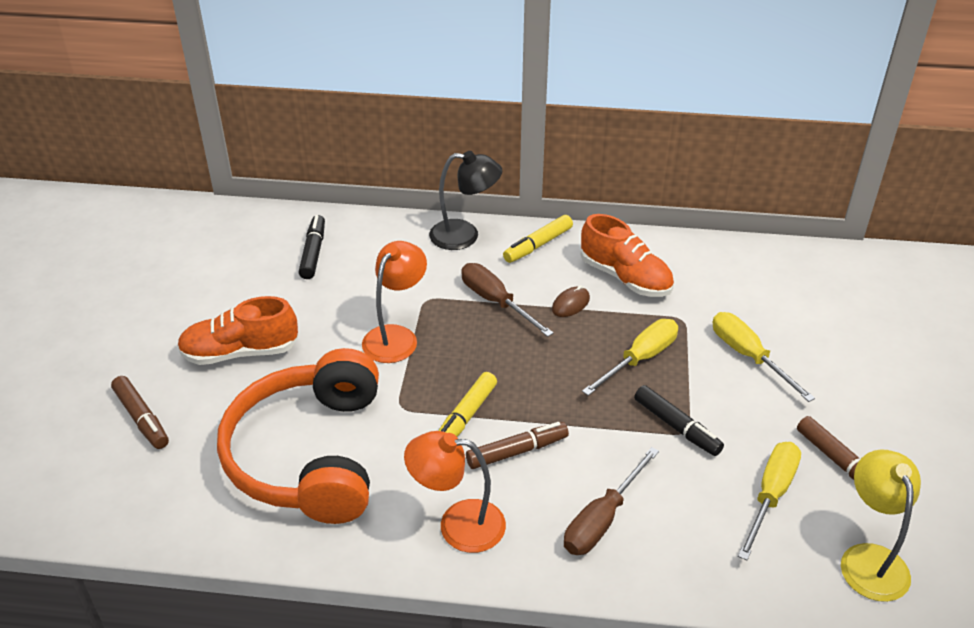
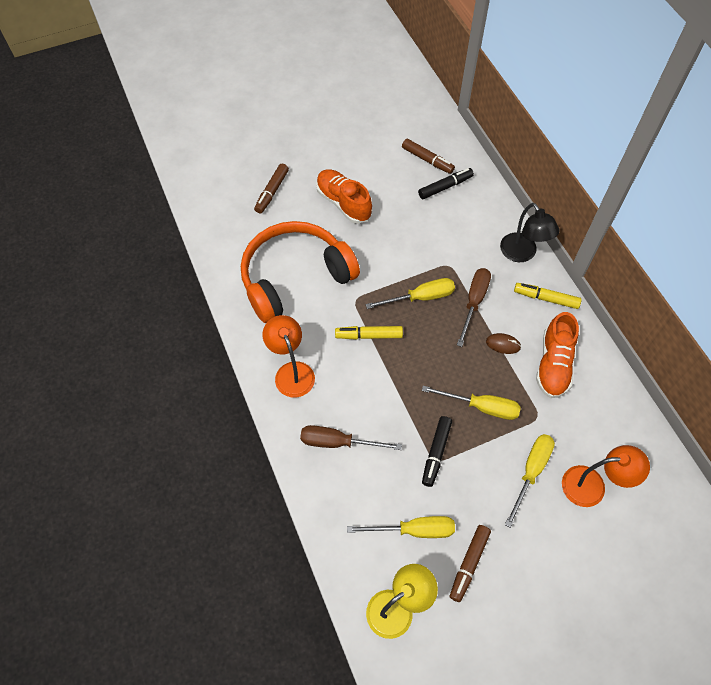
camera: 60 degrees right, 20 degrees up
orange lamp [362,241,427,363] -> orange lamp moved to [562,445,650,507]
brown marker [466,422,569,469] -> brown marker moved to [402,139,455,174]
none -> yellow screwdriver [366,278,455,309]

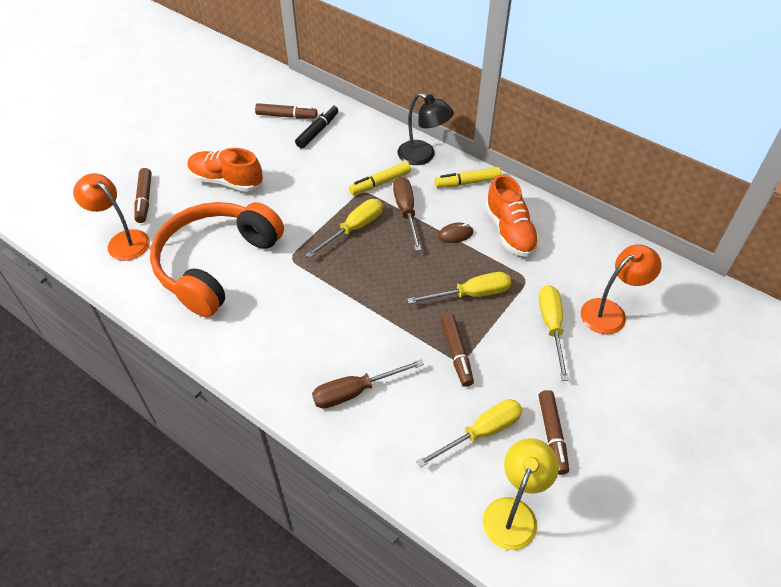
camera: 30 degrees left, 10 degrees down
orange lamp [262,315,315,398] -> orange lamp moved to [73,173,150,261]
yellow marker [335,326,403,340] -> yellow marker moved to [349,161,411,195]
black marker [422,416,452,487] -> brown marker [441,314,474,387]

